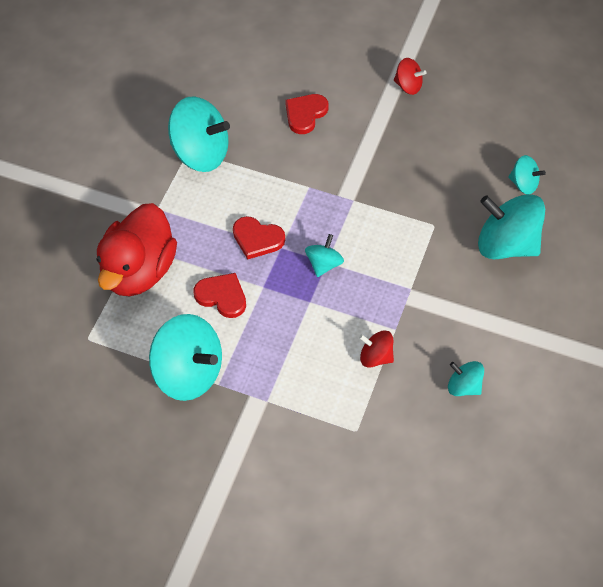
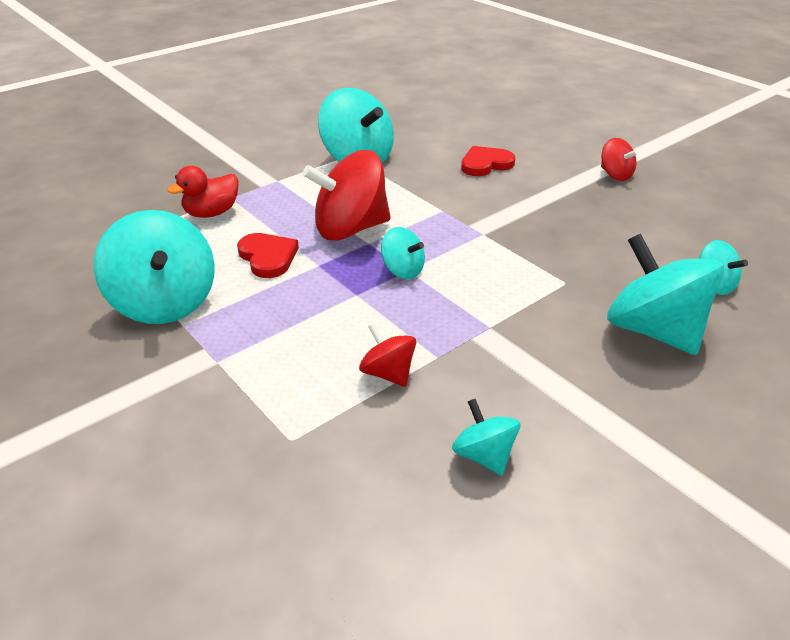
camera: 30 degrees right, 20 degrees down
red duck [96,203,177,297] -> red duck [168,166,239,218], size x0.55
red heart [233,216,285,260] -> red spinning top [303,150,391,241]
turquoise spinning top [305,234,344,277] -> turquoise spinning top turned 75 degrees clockwise [381,227,425,279]

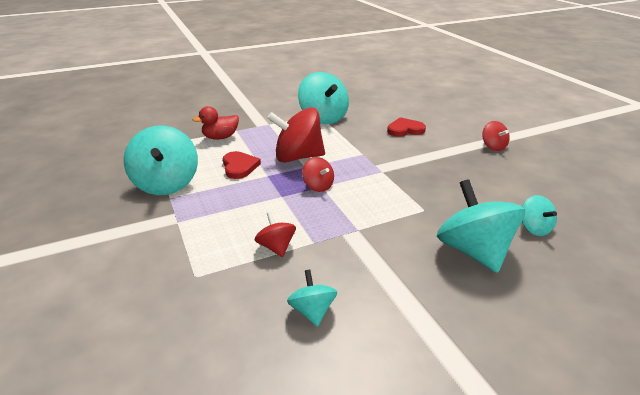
camera: 15 degrees right, 5 degrees down
turquoise spinning top [381,227,425,279] -> red spinning top [302,157,334,192]

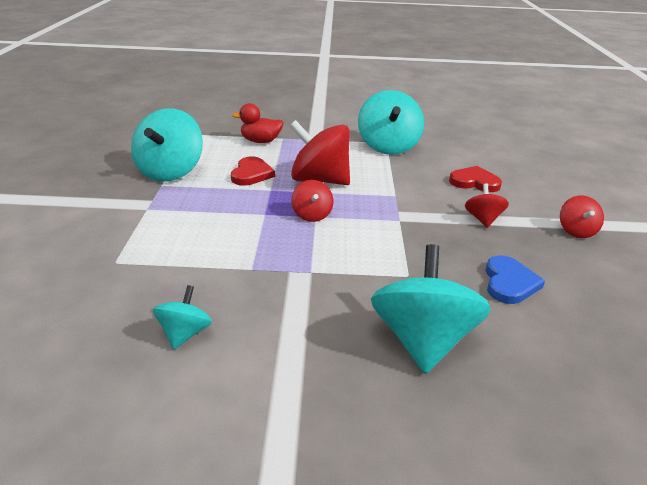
camera: 25 degrees right, 0 degrees up
red spinning top [255,212,296,257] -> red spinning top moved to [465,183,509,228]
turquoise spinning top [522,195,557,236] -> none
none -> blue heart [485,255,545,304]

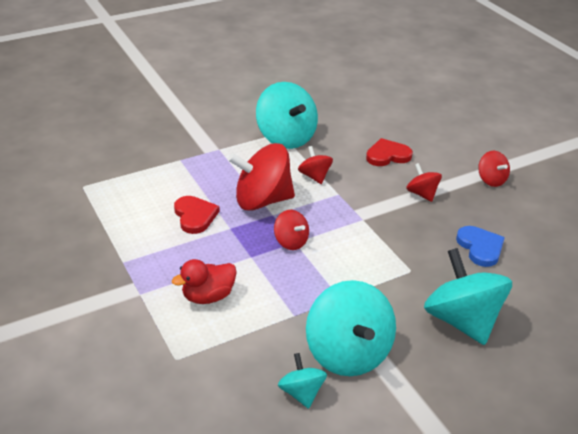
camera: 30 degrees left, 5 degrees up
turquoise spinning top [131,108,203,182] -> turquoise spinning top moved to [306,280,396,376]
red duck [232,103,283,143] -> red duck moved to [172,259,237,304]
none -> red spinning top [298,146,333,184]

